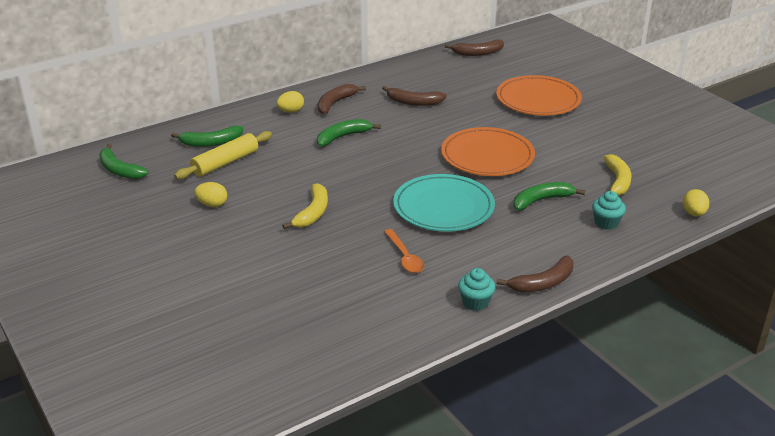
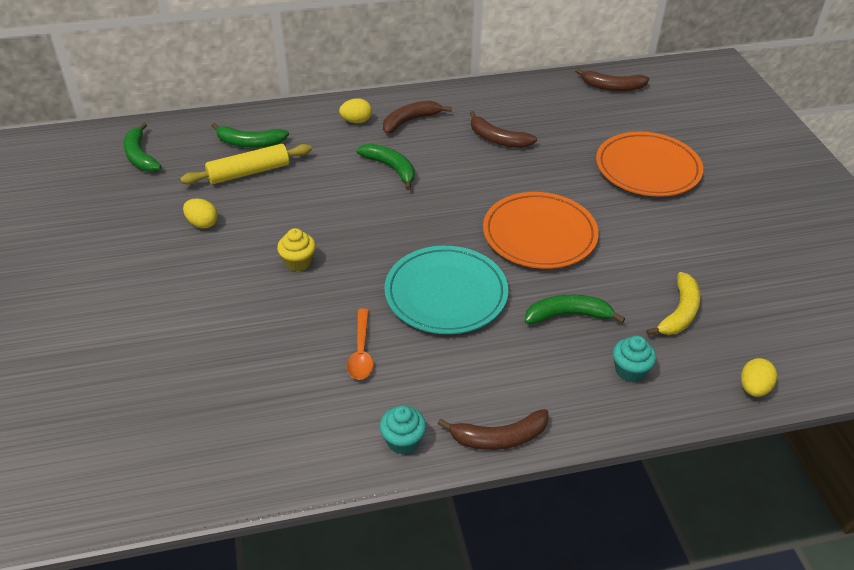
camera: 20 degrees right, 10 degrees up
yellow banana [282,183,328,229] -> yellow cupcake [277,228,316,271]
green banana [317,119,381,147] -> green banana turned 60 degrees clockwise [356,143,415,190]

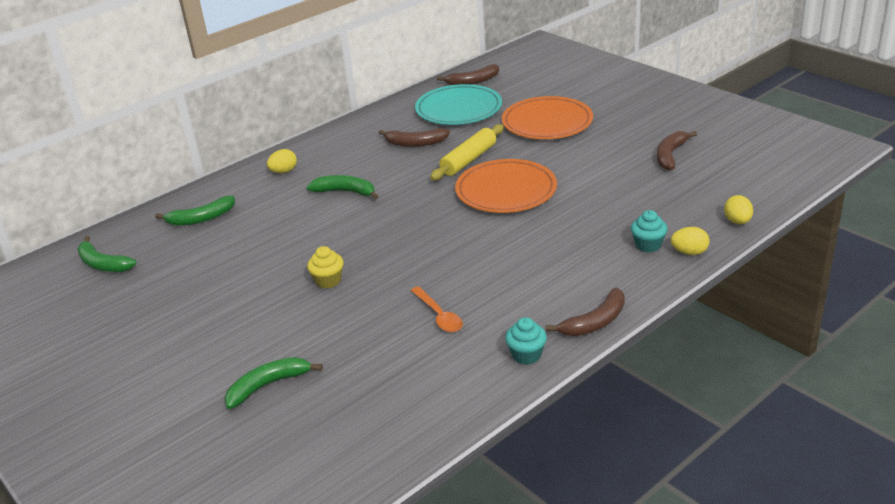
camera: 25 degrees left, 10 degrees down
yellow rolling pin [180,144,312,184] -> yellow rolling pin moved to [430,124,504,180]
yellow egg [183,198,218,229] -> yellow egg moved to [671,227,709,255]
brown banana [383,101,452,134] -> brown banana moved to [657,131,697,170]
turquoise plate [384,246,508,334] -> turquoise plate moved to [415,84,502,125]
green banana [525,295,625,324] -> green banana moved to [225,357,323,409]
yellow banana [646,272,700,336] -> none

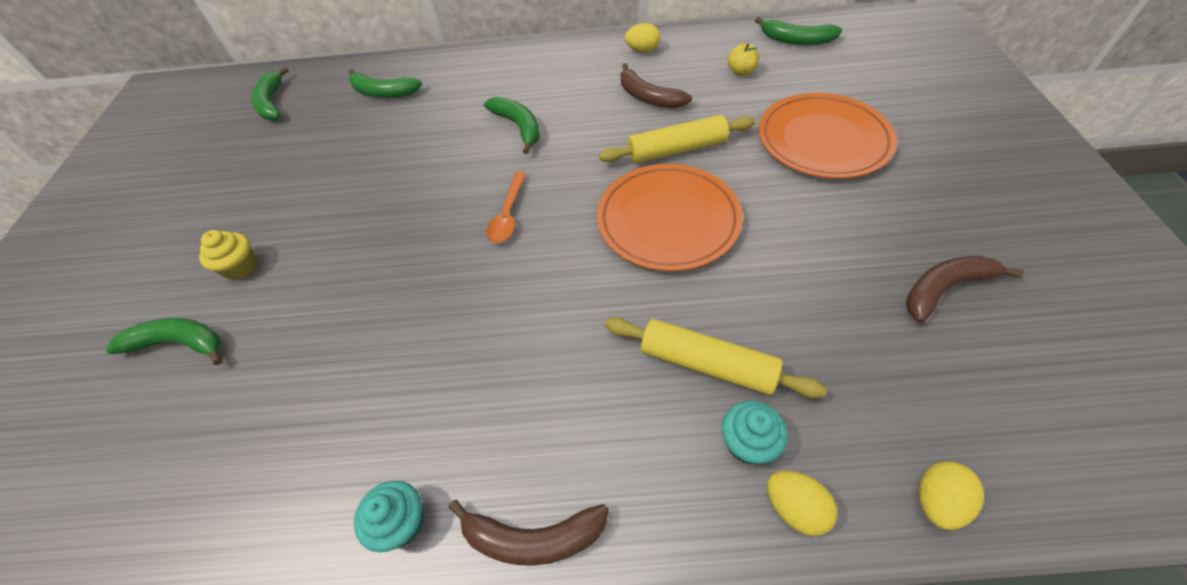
camera: 40 degrees right, 20 degrees up
yellow egg [267,149,297,173] -> yellow egg moved to [625,23,660,52]
yellow cupcake [307,246,344,288] -> yellow cupcake moved to [199,230,257,280]
orange spoon [411,286,463,332] -> orange spoon moved to [486,172,526,243]
turquoise plate [415,84,502,125] -> yellow apple [727,44,759,76]
brown banana [437,64,499,85] -> green banana [755,17,842,45]
none -> yellow rolling pin [605,317,827,398]

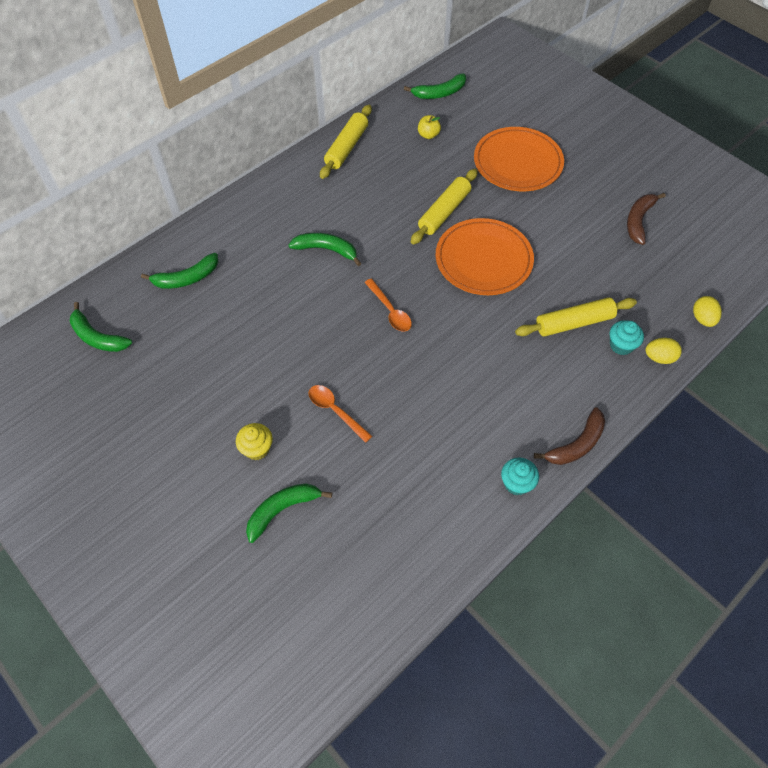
camera: 45 degrees left, 5 degrees up
brown banana [621,63,692,108] -> none
yellow egg [625,23,660,52] -> yellow rolling pin [320,105,372,179]
none -> orange spoon [309,385,372,443]

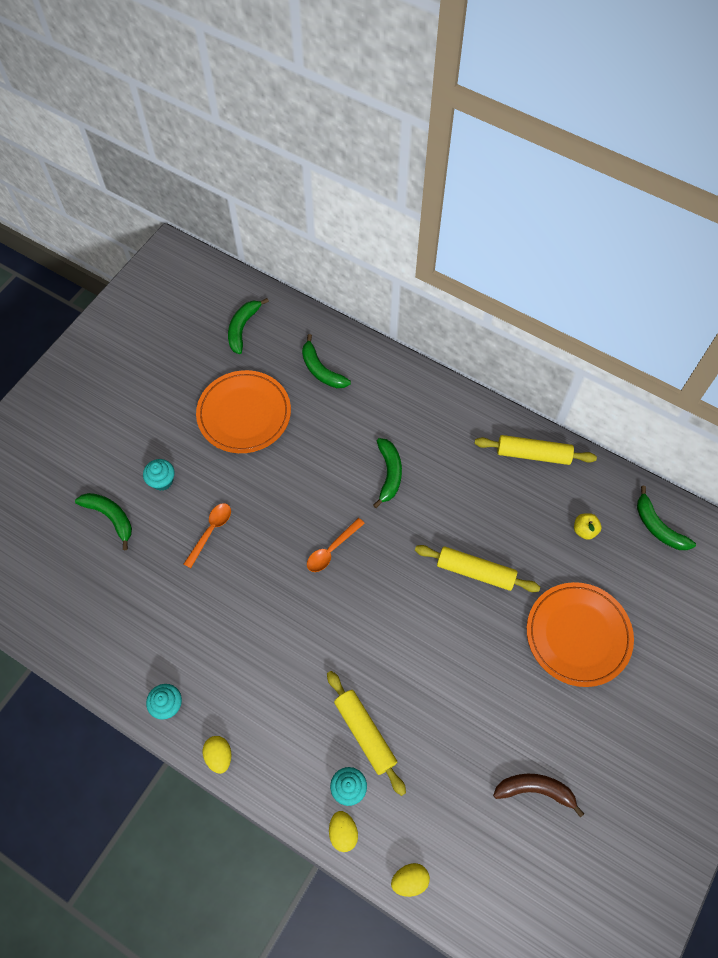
camera: 75 degrees right, 5 degrees up
yellow cupcake [236,423,273,460] -> turquoise cupcake [143,459,175,491]
orange plate [436,218,534,295] -> orange plate moved to [196,370,291,453]
brown banana [534,407,605,465] -> yellow egg [203,736,231,774]

